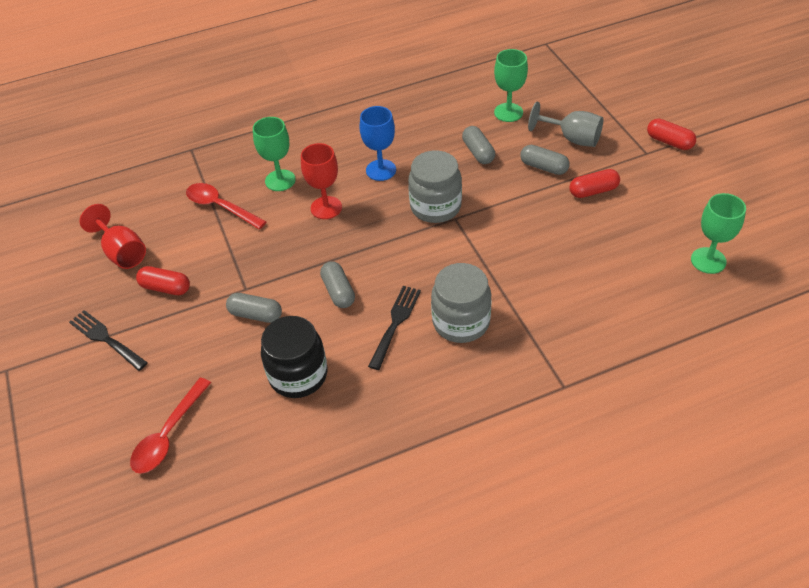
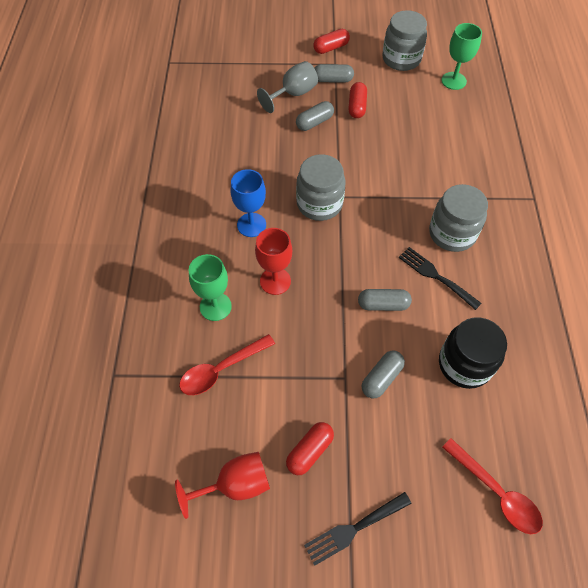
camera: 70 degrees left, 10 degrees up
grey capsule [462,126,495,164] -> grey capsule moved to [314,64,354,83]
green goblet [494,49,528,122] -> none
none -> grey jar [383,10,427,71]

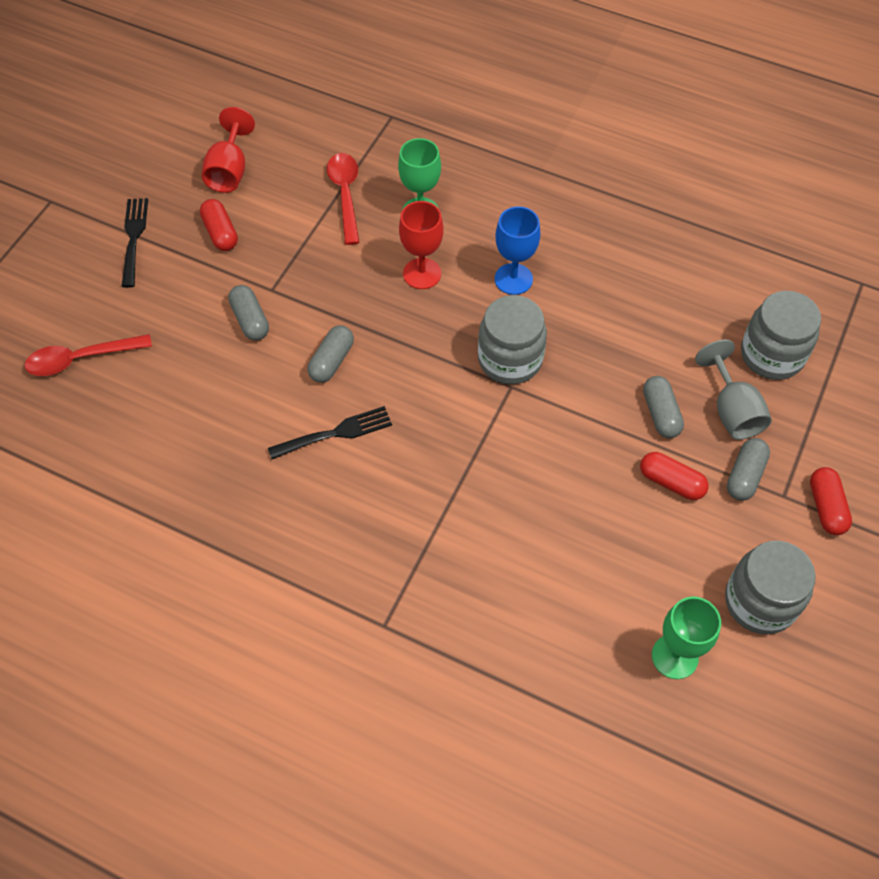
camera: 115 degrees right, 0 degrees up
grey jar [429,184,488,252] -> grey jar moved to [741,291,821,380]
black jar [439,317,507,389] -> none

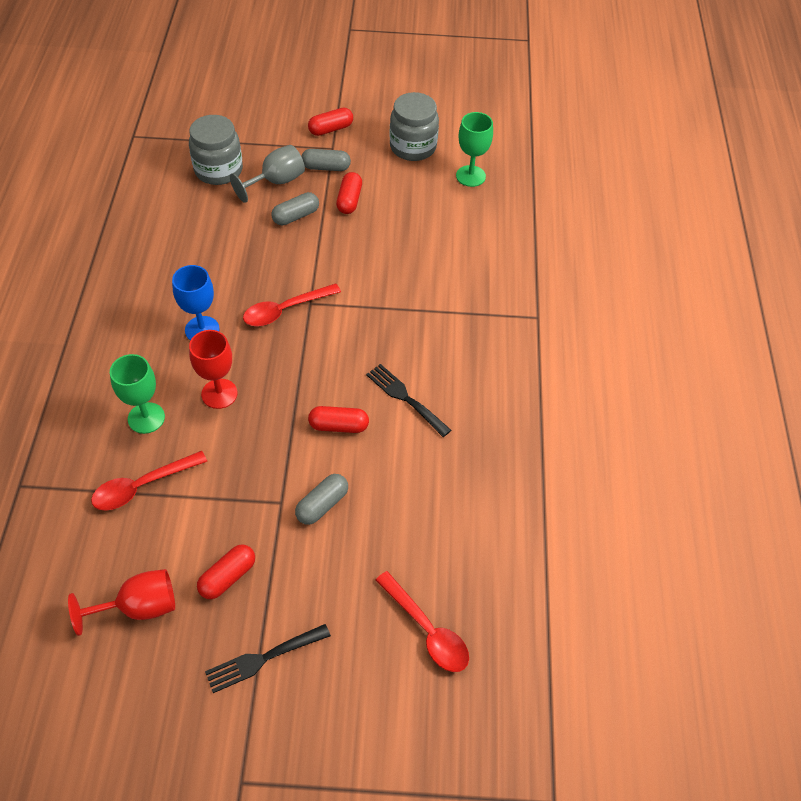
camera: 115 degrees left, 5 degrees down
grey capsule [307,325,354,383] -> red capsule [308,406,369,433]
grey jar [478,295,547,384] -> red spoon [243,283,341,326]

